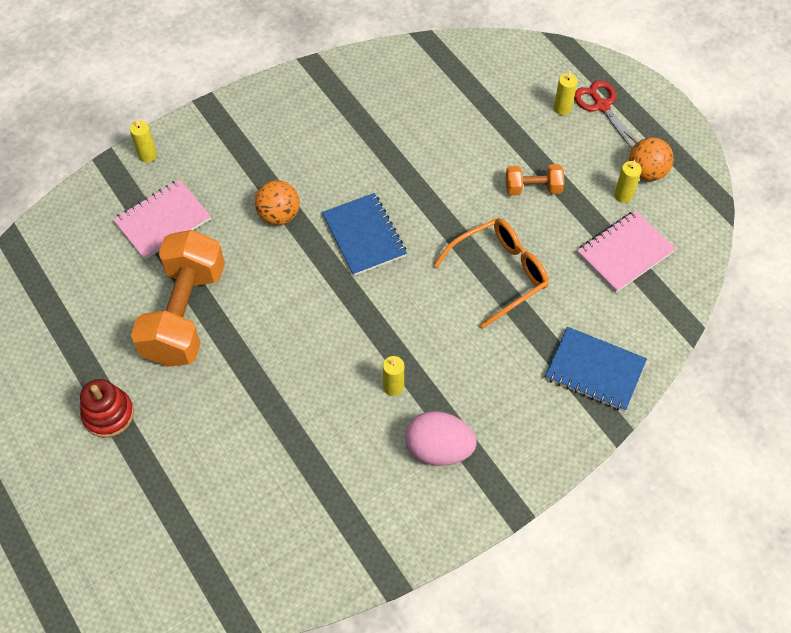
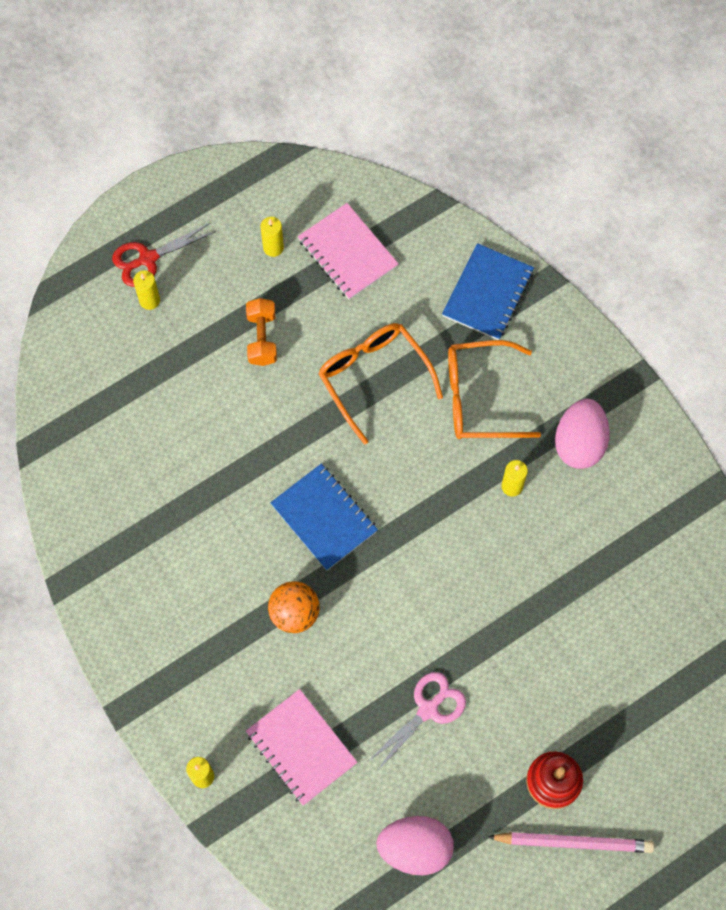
camera: 90 degrees left, 10 degrees up
orange dumbbell [131,230,225,367] -> pink scissors [370,672,466,771]
blue notebook [322,193,407,276] -> blue notebook turned 75 degrees clockwise [270,464,378,571]
orange ball [629,137,674,181] -> none
none -> pink egg [376,816,454,875]
none -> orange glasses [448,340,541,439]
none -> pink pencil [488,832,654,853]

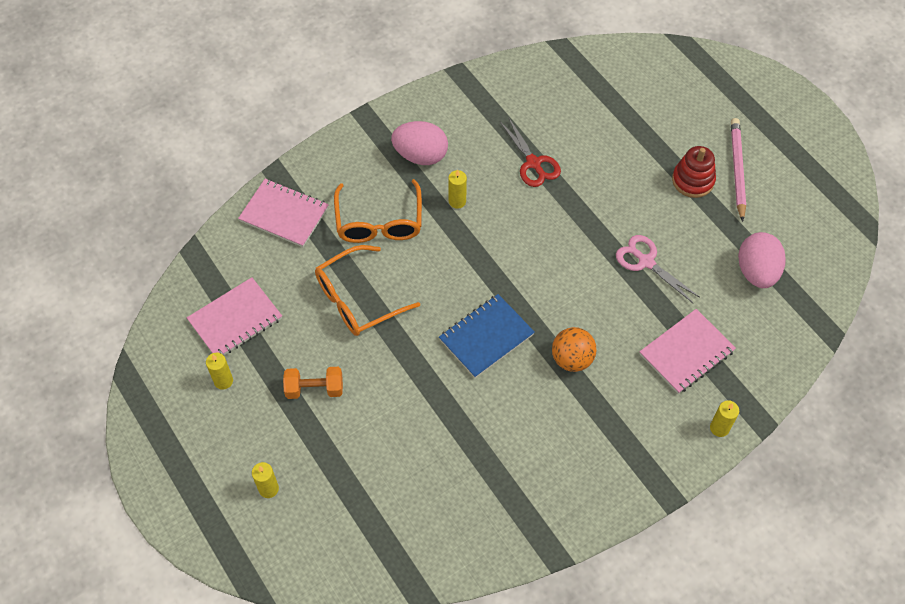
camera: 90 degrees left, 10 degrees down
red scissors [112,222,216,287] -> red scissors moved to [500,117,561,187]
blue notebook [442,243,534,340] -> pink notebook [238,179,329,247]

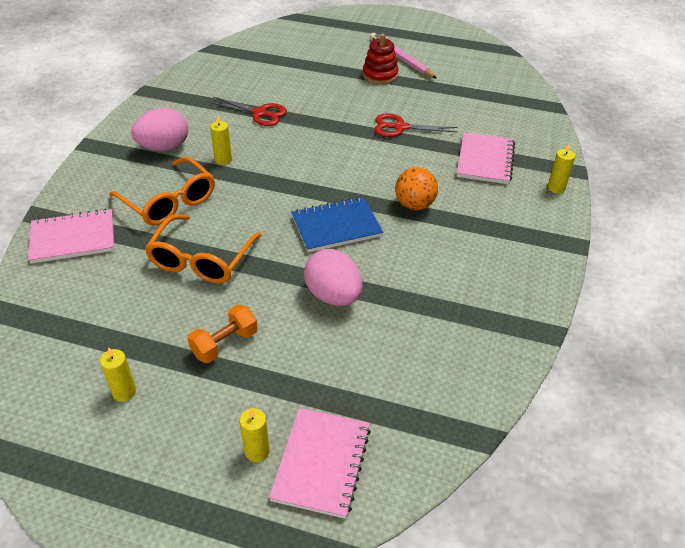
camera: 40 degrees left, 15 degrees down
pink notebook [187,277,282,355] -> pink notebook moved to [269,408,371,519]
blue notebook [439,294,535,378] -> blue notebook turned 60 degrees clockwise [291,197,383,252]
pink scissors [616,235,699,303] -> red scissors [374,113,458,137]
pink egg [738,232,786,288] -> pink egg moved to [304,249,363,306]

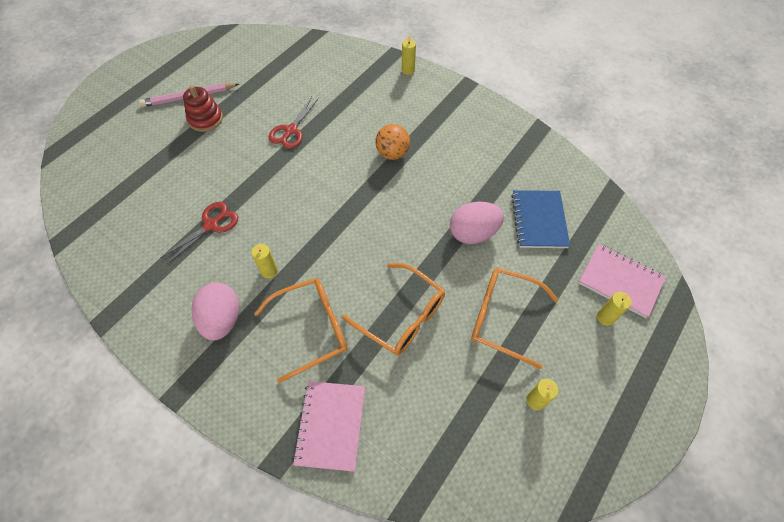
camera: 70 degrees left, 15 degrees up
orange dumbbell [187,304,258,363] -> orange glasses [471,268,559,369]
blue notebook [291,197,383,252] -> blue notebook moved to [512,190,570,248]
pink notebook [457,132,515,184] -> none

